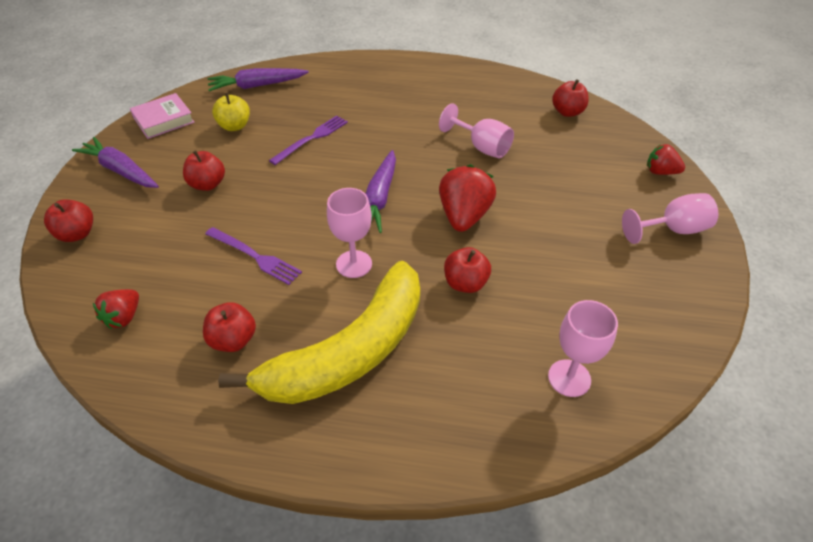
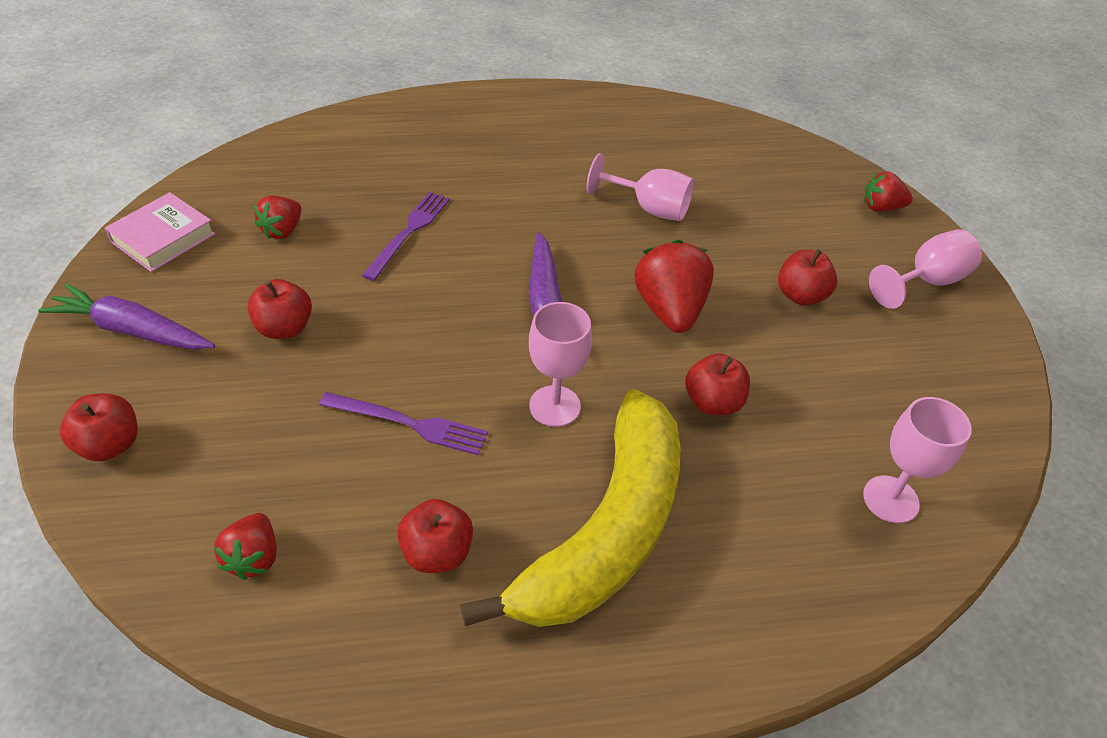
camera: 20 degrees left, 0 degrees up
purple carrot [207,68,309,91] -> none
yellow apple [212,93,250,131] -> red strawberry [254,195,302,239]
red apple [552,79,589,117] -> red apple moved to [778,249,837,306]

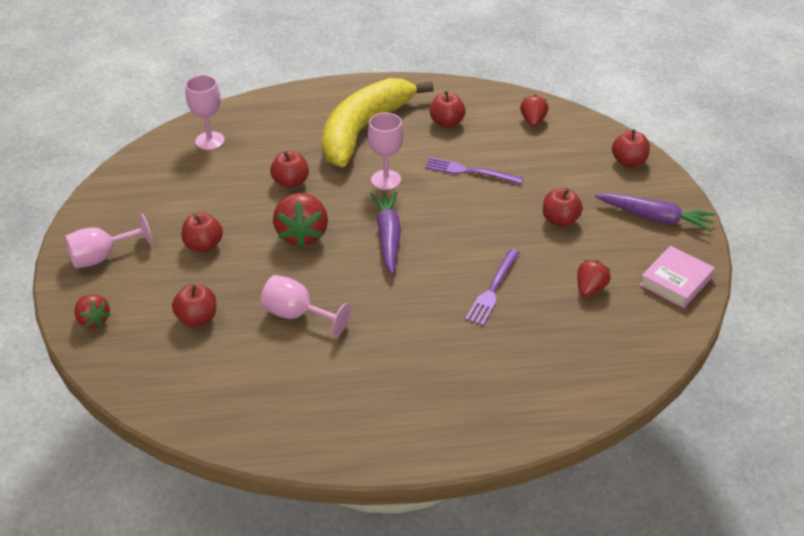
camera: 175 degrees left, 5 degrees down
red strawberry [864,171,913,212] -> red strawberry turned 45 degrees clockwise [75,294,111,328]
none -> red apple [172,284,216,327]

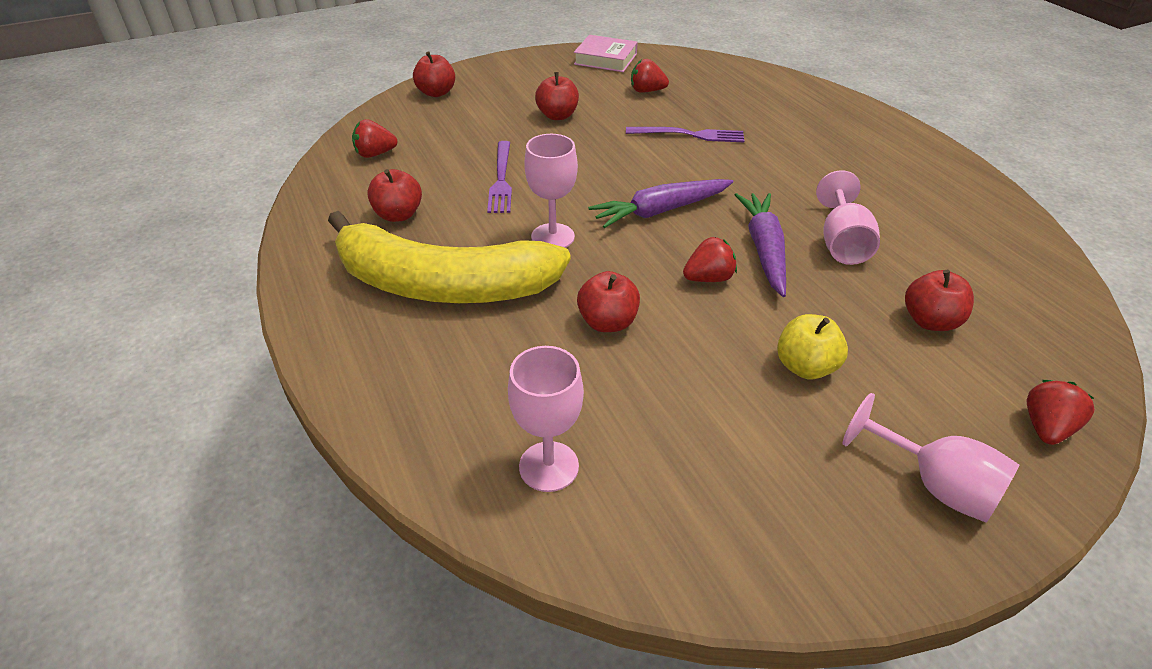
camera: 110 degrees left, 0 degrees up
red apple [182,213,223,252] -> yellow apple [777,314,848,379]
red strawberry [273,193,328,248] -> red strawberry [683,237,737,282], size x0.59
purple carrot [595,193,716,231] -> purple carrot moved to [735,193,786,297]

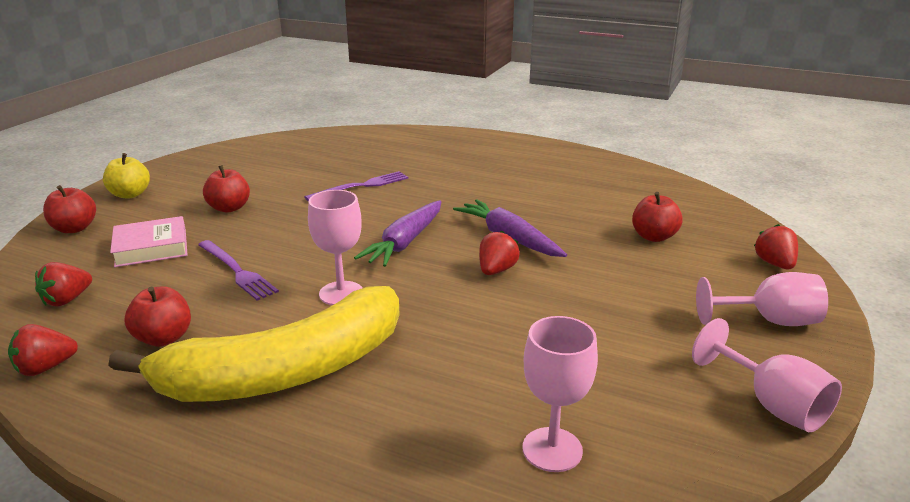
camera: 40 degrees left, 15 degrees down
pink book [574,35,638,72] -> pink book moved to [110,216,188,267]
red apple [577,271,640,332] -> none
red strawberry [631,59,669,93] -> red strawberry moved to [8,324,78,376]
yellow apple [777,314,848,379] -> yellow apple moved to [103,153,150,198]
pink goblet [816,170,880,265] -> pink goblet moved to [692,318,842,432]

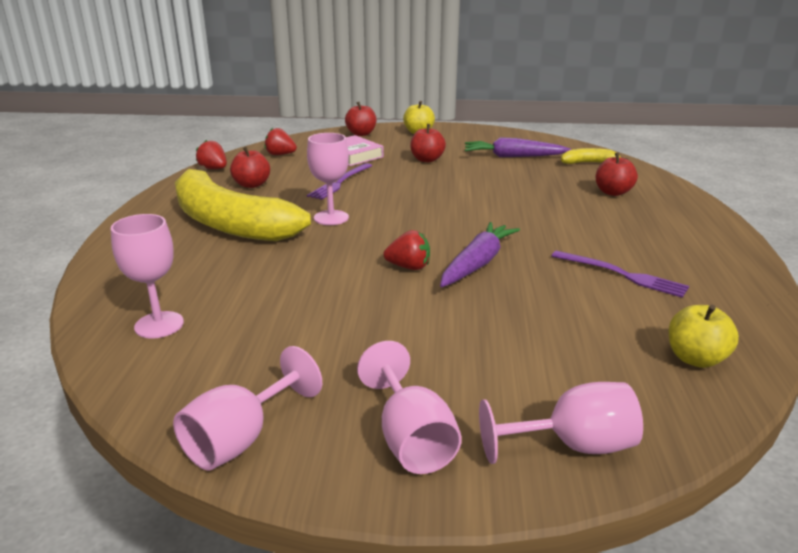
camera: 70 degrees right, 0 degrees up
purple fork [304,171,408,202] -> purple fork moved to [552,250,689,298]
purple carrot [354,200,441,267] -> purple carrot moved to [465,137,571,157]
red apple [632,192,683,242] -> red apple moved to [595,153,638,196]
red strawberry [754,224,798,269] -> pink goblet [479,382,643,464]
none -> yellow banana [561,148,628,164]
none -> yellow apple [669,305,739,368]

